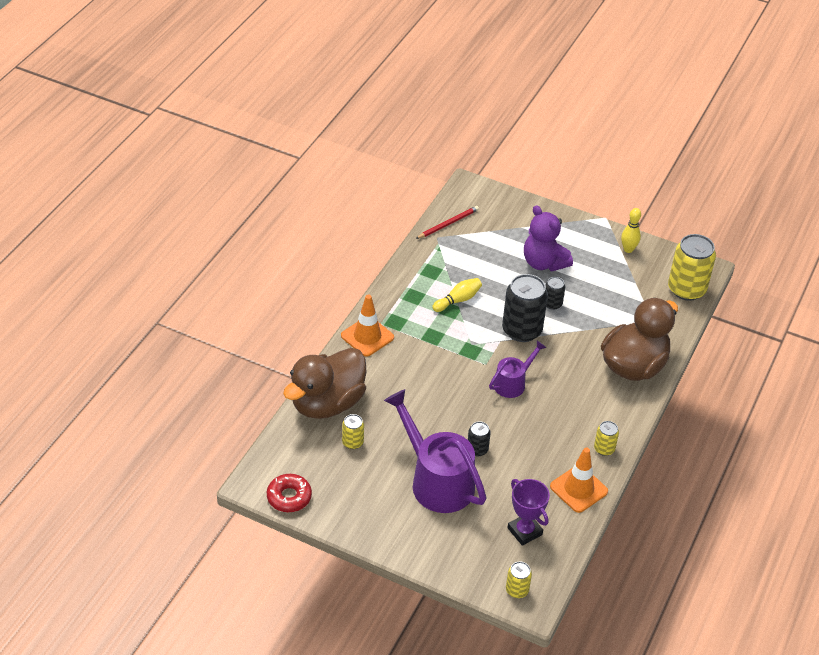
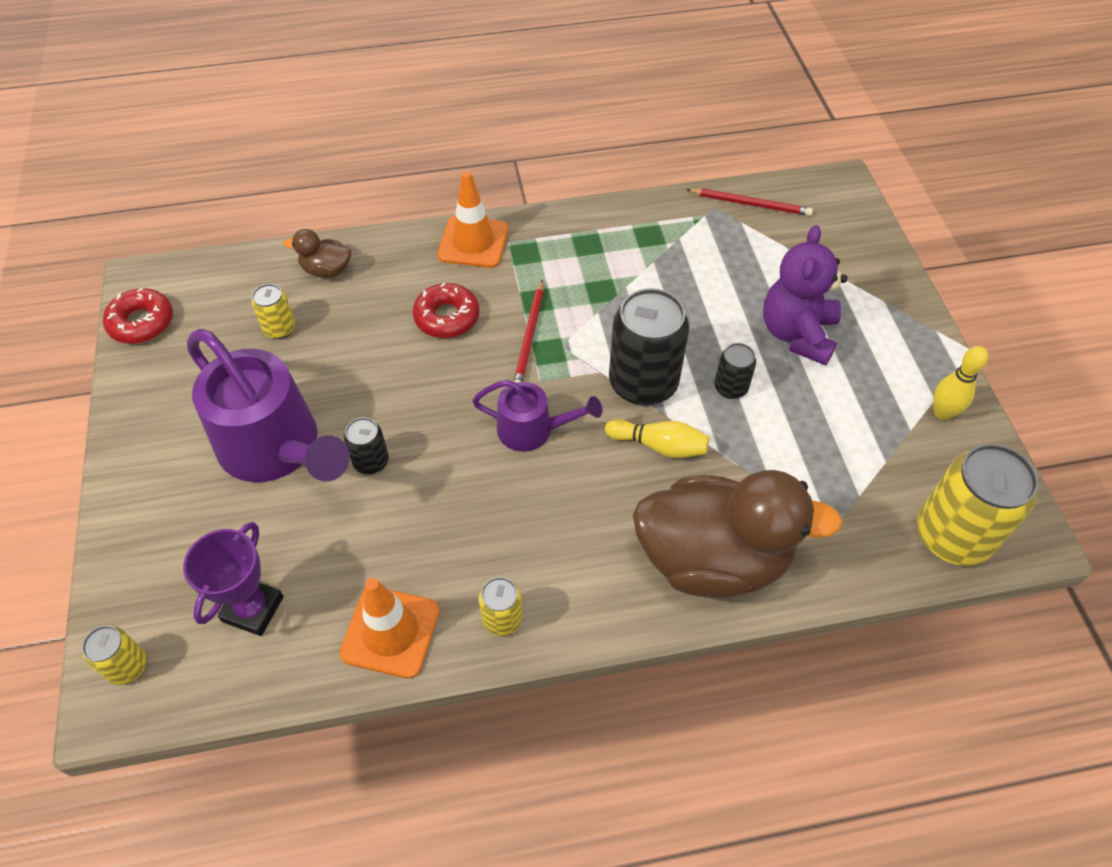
camera: 55 degrees right, 10 degrees up
brown duck [283,348,367,419] -> brown duck [284,229,351,278], size x0.43
purple watering can [384,389,486,513] -> purple watering can turned 120 degrees clockwise [187,329,350,482]
yellow bowling pin [432,278,482,312] -> yellow bowling pin moved to [605,419,709,458]
none -> red donut [413,283,479,338]
none -> red pencil [514,280,543,382]

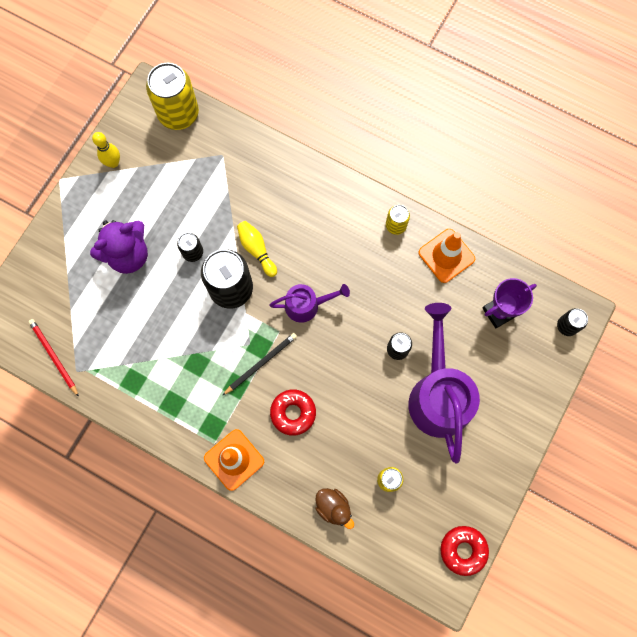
camera: 140 degrees left, 20 degrees up
yellow can [82,626,147,685] -> black can [557,308,588,336]
purple watering can [472,380,602,452] -> purple watering can turned 120 degrees clockwise [269,284,350,323]
red pencil [514,280,543,382] -> black pencil [222,333,297,396]
brown duck [633,470,843,598] -> none

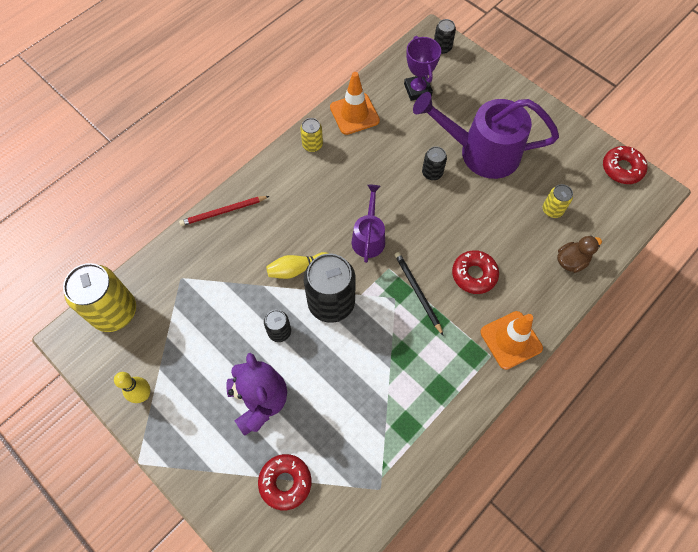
camera: 75 degrees left, 10 degrees down
red pencil [28,319,79,397] -> red pencil moved to [179,196,269,226]
none -> red donut [258,454,312,510]

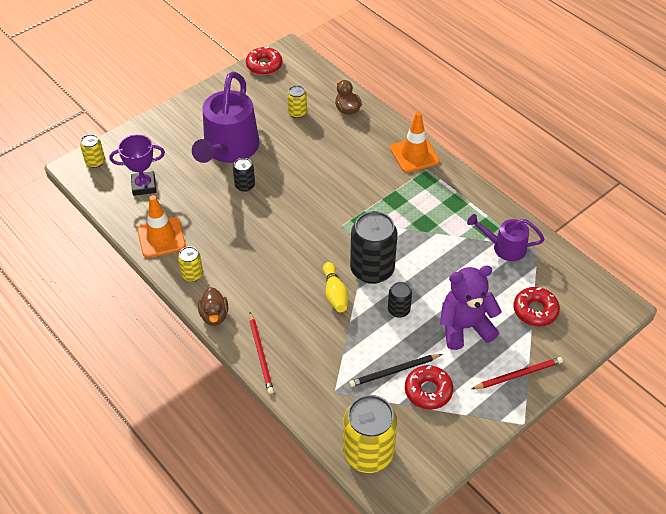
camera: 85 degrees left, 15 degrees down
yellow bowling pin [114,372,150,403] -> none
purple watering can [352,185,385,263] -> purple watering can moved to [467,214,545,261]
black pencil [395,252,443,335] -> black pencil moved to [349,354,442,387]
black can [434,19,456,54] -> yellow can [80,134,105,168]
red donut [452,250,499,294] -> red donut moved to [405,365,453,410]
none -> brown duck [198,287,228,326]
none -> red pencil [472,357,563,389]

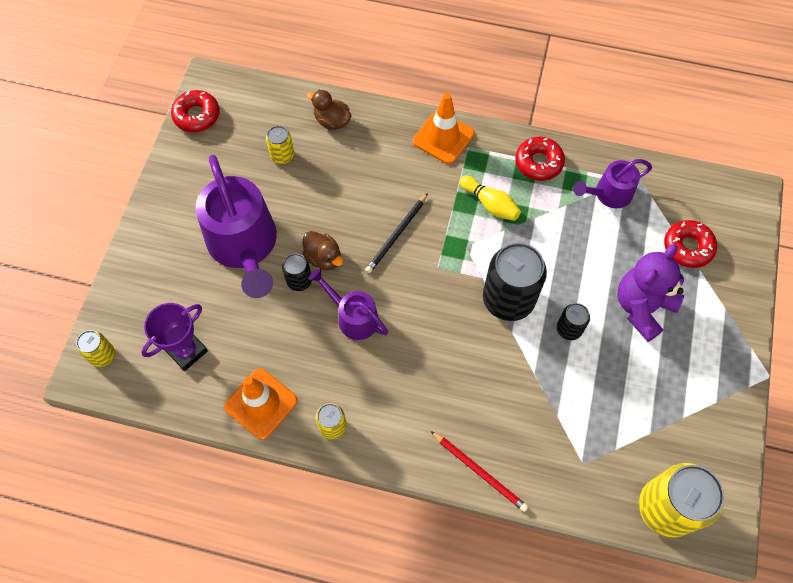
camera: 35 degrees left, 15 degrees up
brown duck [198,287,228,326] -> brown duck moved to [302,231,343,270]
yellow bowling pin [323,262,349,312] -> yellow bowling pin moved to [460,176,521,221]
black pencil [349,354,442,387] -> black pencil moved to [365,193,428,273]
red donut [405,365,453,410] -> red donut moved to [515,137,565,181]
red pencil [472,357,563,389] -> none
none -> purple watering can [308,268,388,340]

